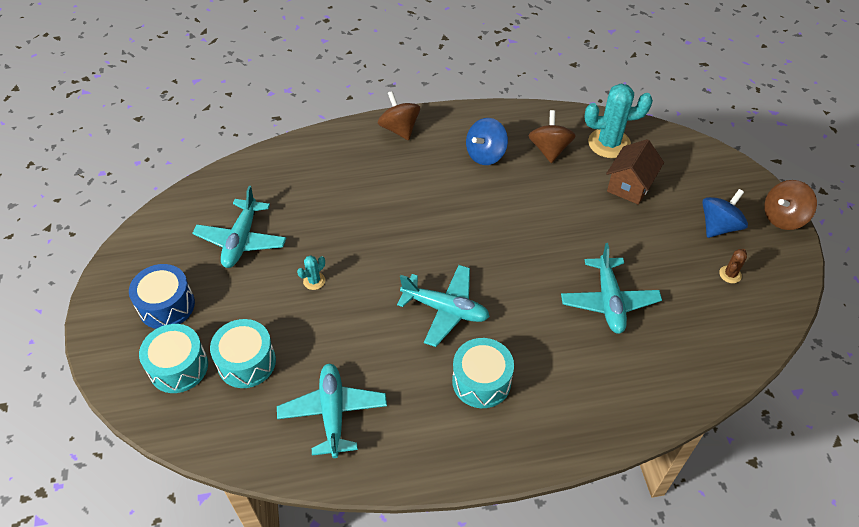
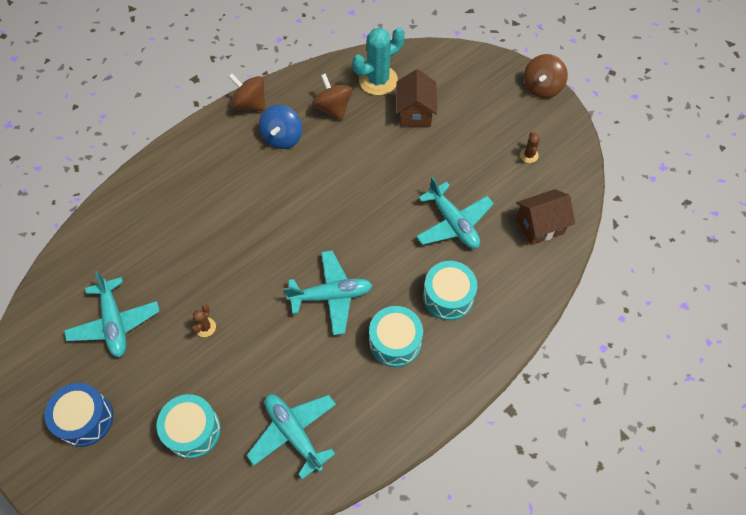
camera: 30 degrees left, 10 degrees up
turquoise drum [139,324,208,393] -> turquoise drum moved to [423,261,477,321]
turquoise cactus [297,255,325,290] -> brown cactus [192,304,216,337]
brown spinning top [378,91,420,140] -> brown spinning top moved to [228,73,266,112]
blue spinning top [702,189,748,238] -> none
none -> brown house [516,189,575,245]

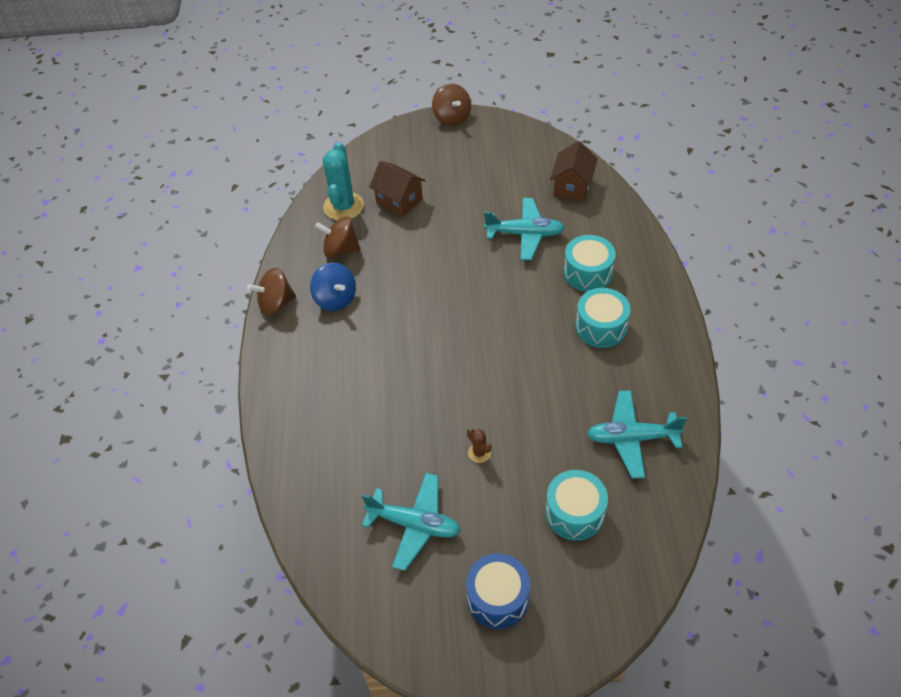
camera: 50 degrees left, 10 degrees down
turquoise plane [284,250,373,335] -> none
brown cactus [520,132,540,163] -> none

